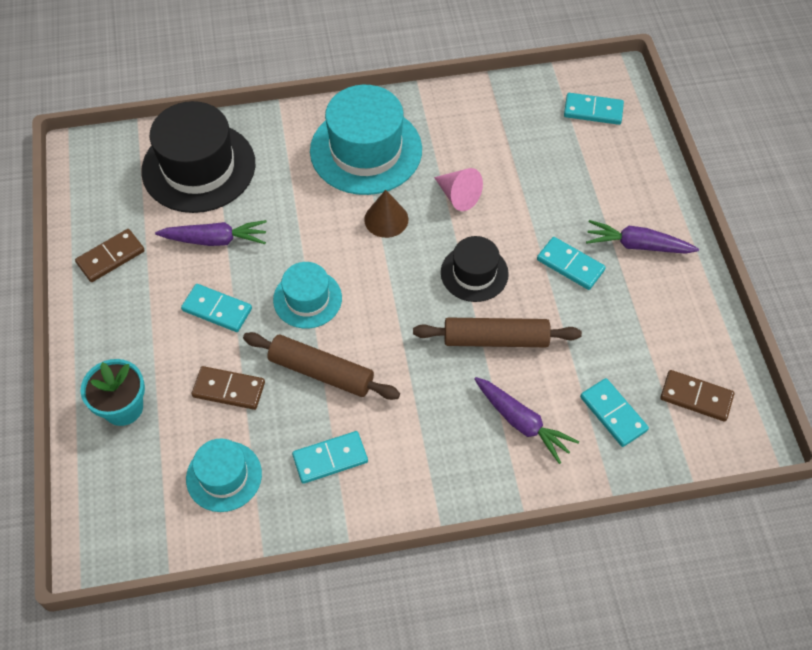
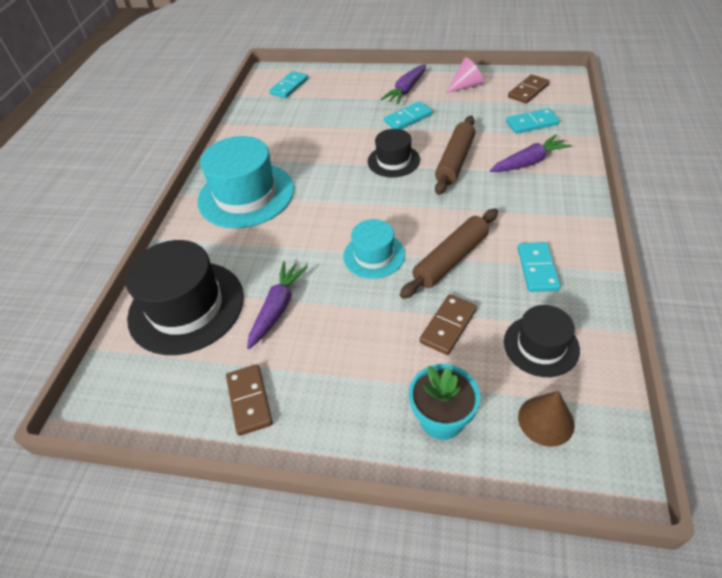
camera: 65 degrees left, 10 degrees down
turquoise domino [181,284,252,332] -> none
turquoise hat [186,439,262,512] -> black hat [504,305,580,377]
brown cone [364,190,408,238] -> brown cone moved to [518,391,575,447]
pink cone [434,168,483,211] -> pink cone moved to [446,57,484,93]

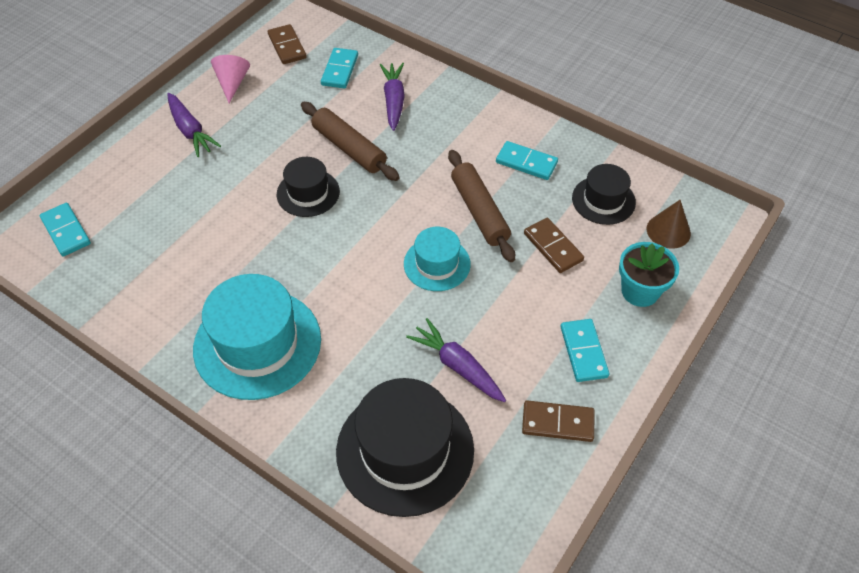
camera: 70 degrees left, 5 degrees up
turquoise domino [384,102,433,129] -> turquoise domino moved to [560,319,609,382]

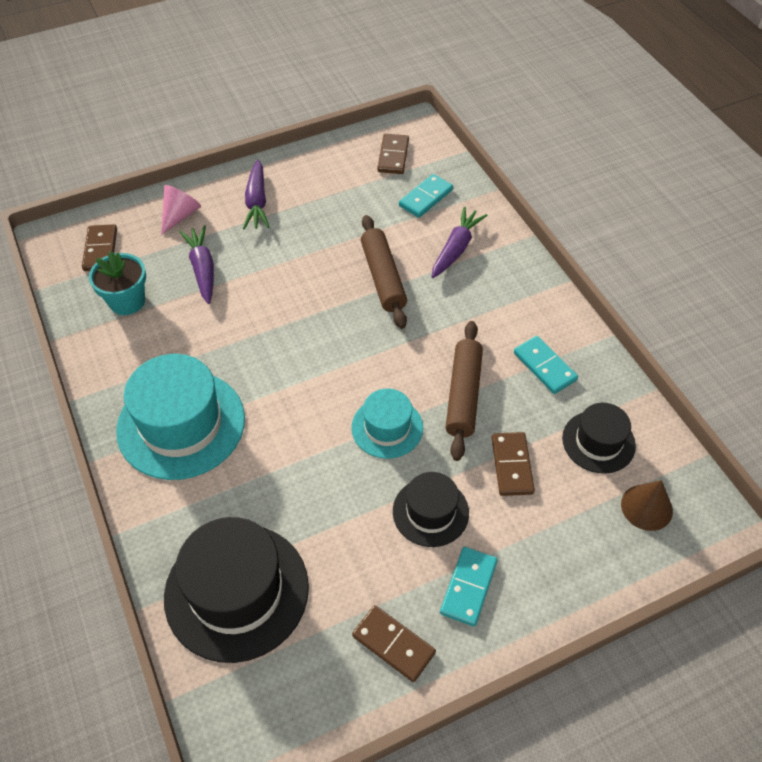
camera: 30 degrees right, 0 degrees up
turquoise domino [40,203,91,257] -> brown domino [82,224,117,271]
pink cone [211,55,250,103] -> pink cone moved to [161,185,201,235]
black hat [277,157,340,217] -> black hat moved to [393,472,469,547]
purple carrot [406,318,506,402] -> purple carrot moved to [179,225,214,304]
turquoise flower pot [619,242,679,307] -> turquoise flower pot moved to [89,251,146,315]

